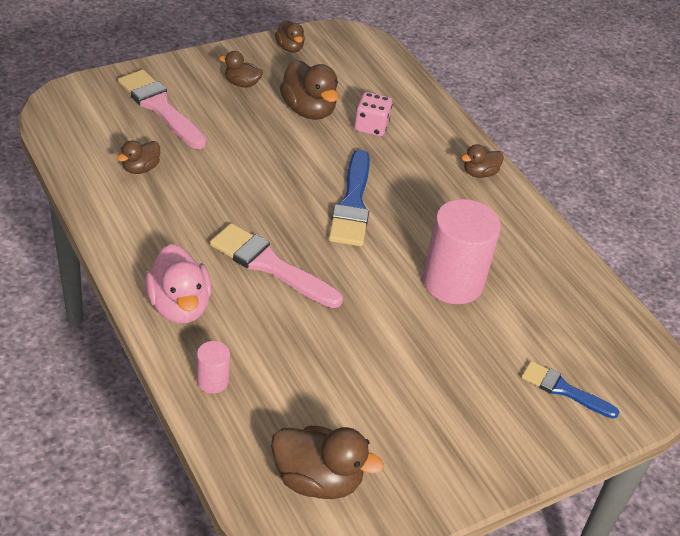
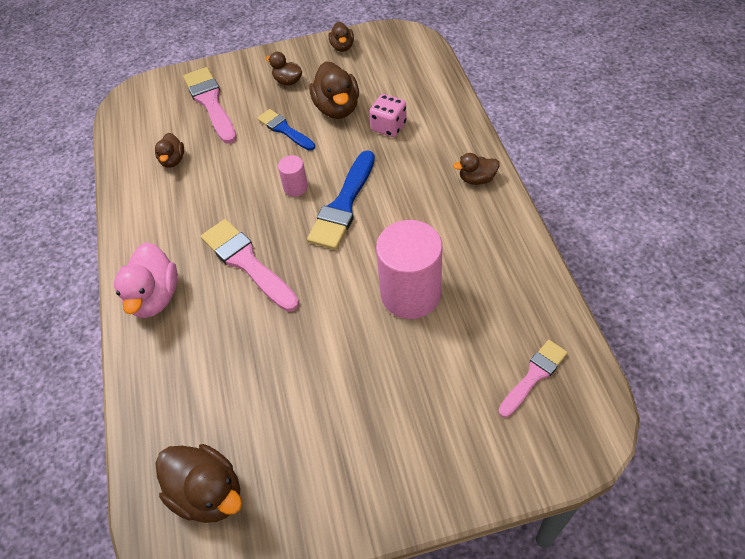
camera: 25 degrees right, 10 degrees up
brown duck [117,140,160,174] -> brown duck turned 60 degrees counterclockwise [155,133,184,168]
pink cylinder [197,341,230,394] -> pink cylinder moved to [278,155,308,197]
blue brush [521,361,620,419] -> blue brush moved to [257,109,315,151]
none -> pink brush [498,340,568,418]

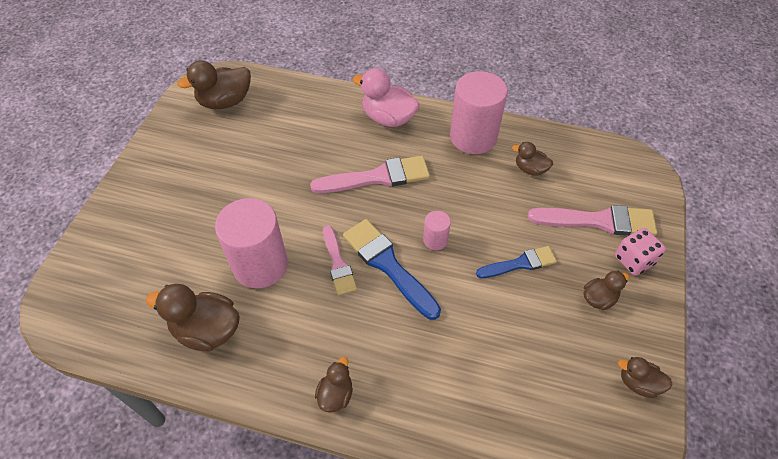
camera: 115 degrees right, 0 degrees up
brown duck [309,61,359,119] -> brown duck moved to [146,284,240,352]
pink dice [369,94,407,137] -> pink dice moved to [615,228,666,276]
pink brush [498,340,568,418] -> pink brush moved to [323,225,357,295]
none -> pink cylinder [450,71,508,154]

